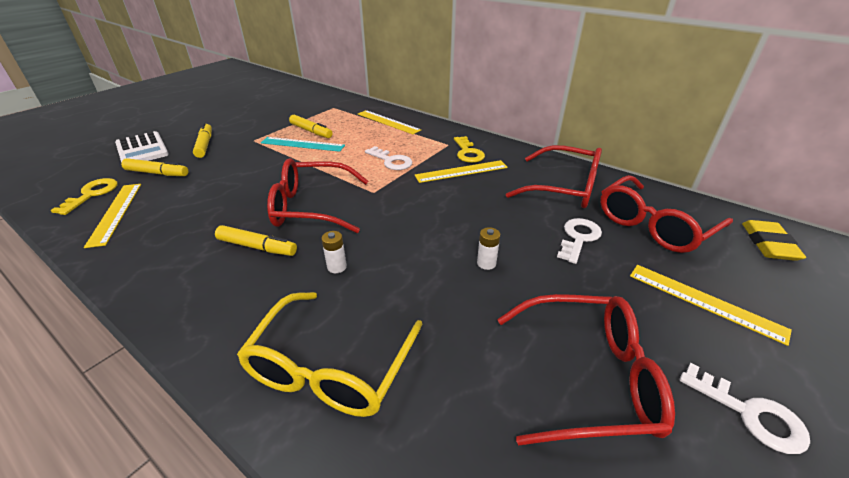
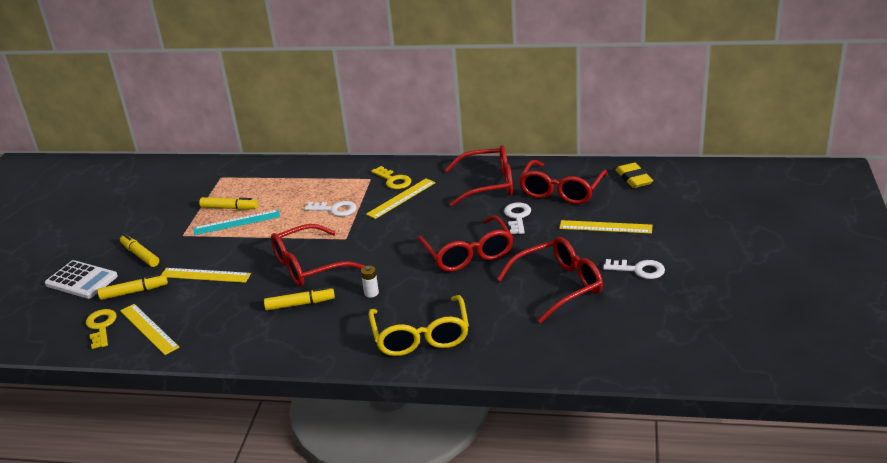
camera: 25 degrees left, 5 degrees down
yellow ruler [358,110,421,134] -> yellow ruler moved to [161,268,251,283]
white battery [477,227,500,270] -> red glasses [417,215,513,272]

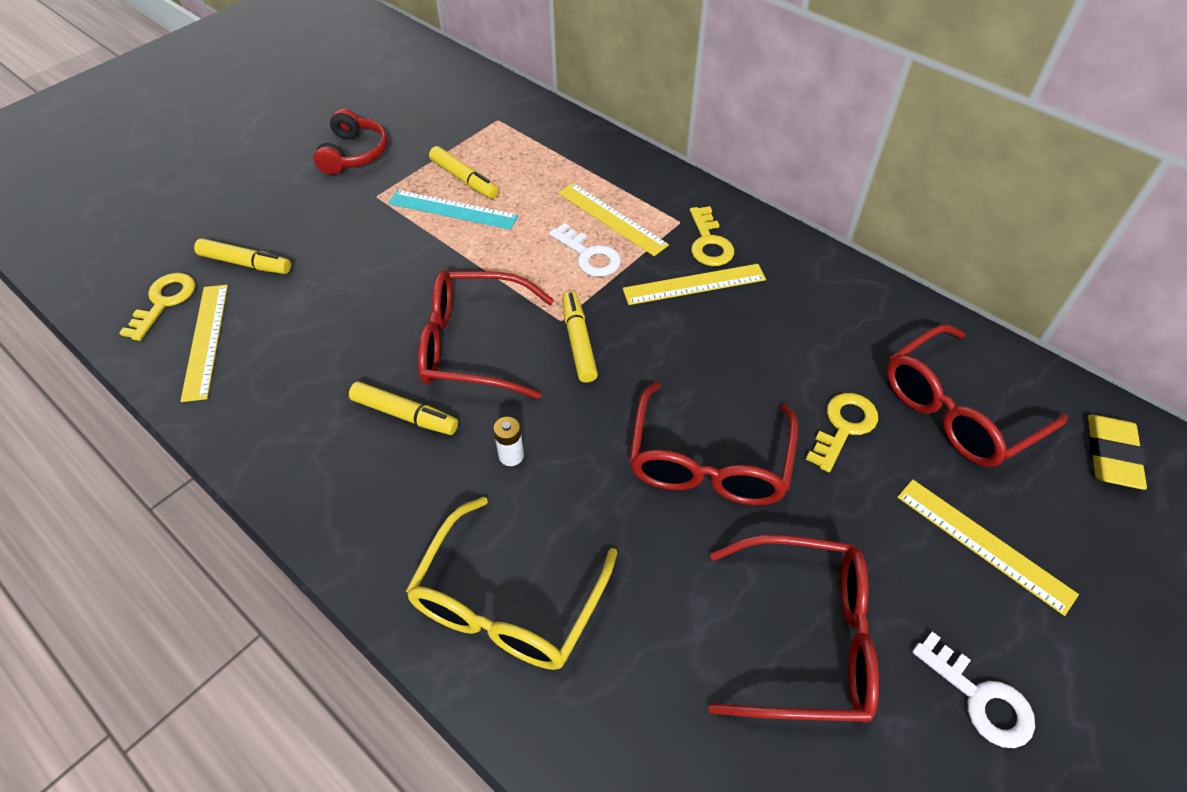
camera: 30 degrees right, 20 degrees up
white calculator [45,260,118,299] -> none
yellow marker [120,234,159,267] -> yellow marker moved to [562,291,598,383]
yellow ruler [161,268,251,283] -> yellow ruler moved to [558,183,669,256]
red glasses [445,145,513,207] -> none
white key [504,203,531,234] -> yellow key [806,393,878,472]
none -> red headphones [313,109,388,175]

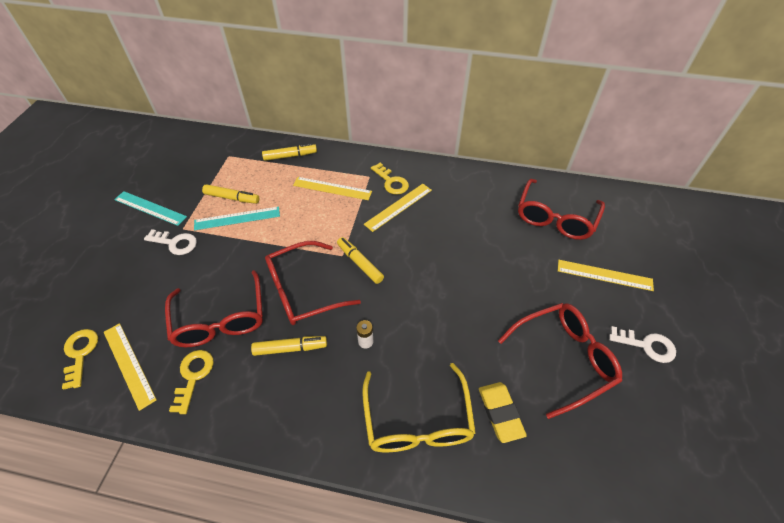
camera: 30 degrees left, 0 degrees up
yellow marker [194,238,291,274] -> yellow marker moved to [262,143,317,161]
red headphones [313,109,388,175] -> turquoise ruler [114,191,187,226]
white key [549,223,621,277] -> white key moved to [144,229,197,255]
red glasses [629,382,798,505] -> red glasses moved to [165,270,263,347]
yellow key [806,393,878,472] -> yellow key moved to [169,350,214,414]
yellow eraser [1088,415,1147,490] -> yellow eraser moved to [479,382,527,443]

